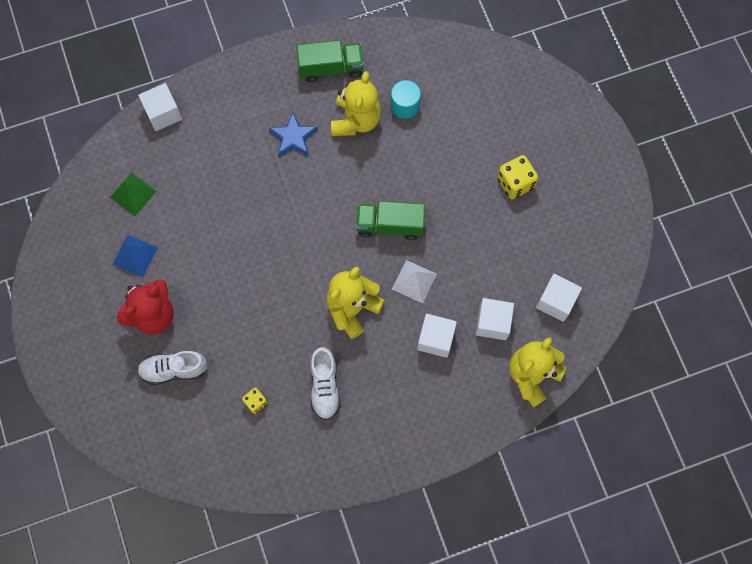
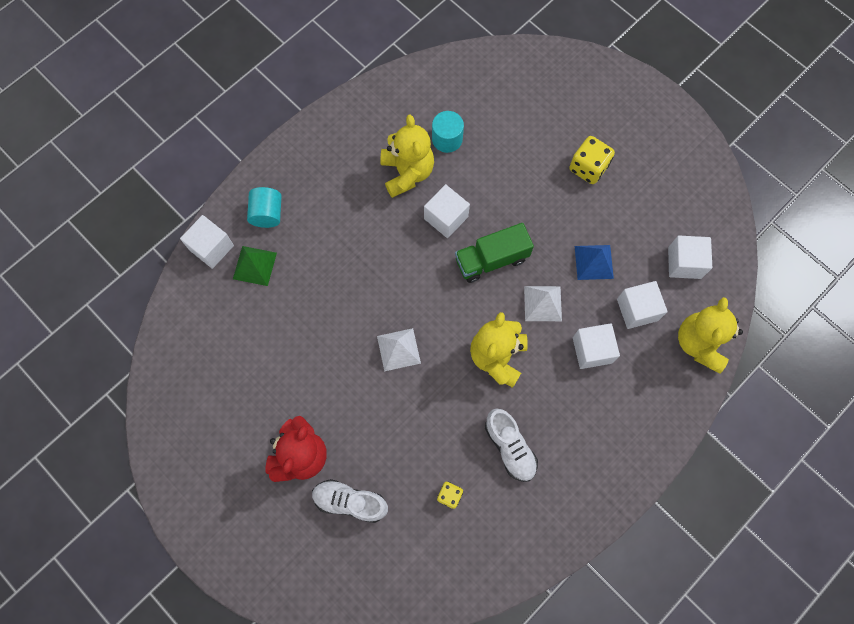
camera: 25 degrees left, 0 degrees up
green pyramid [110,173,157,216] -> green pyramid moved to [233,246,277,286]
blue pyramid [112,235,158,277] -> blue pyramid moved to [575,245,614,280]
white shoe [137,351,207,385] -> white shoe turned 45 degrees clockwise [312,479,388,523]
blue star [269,112,318,157] -> none
green truck [296,40,364,82] -> none
none -> turquoise cylinder [247,187,282,228]
none -> white pyramid [377,328,421,371]
none -> white cube [424,184,470,238]

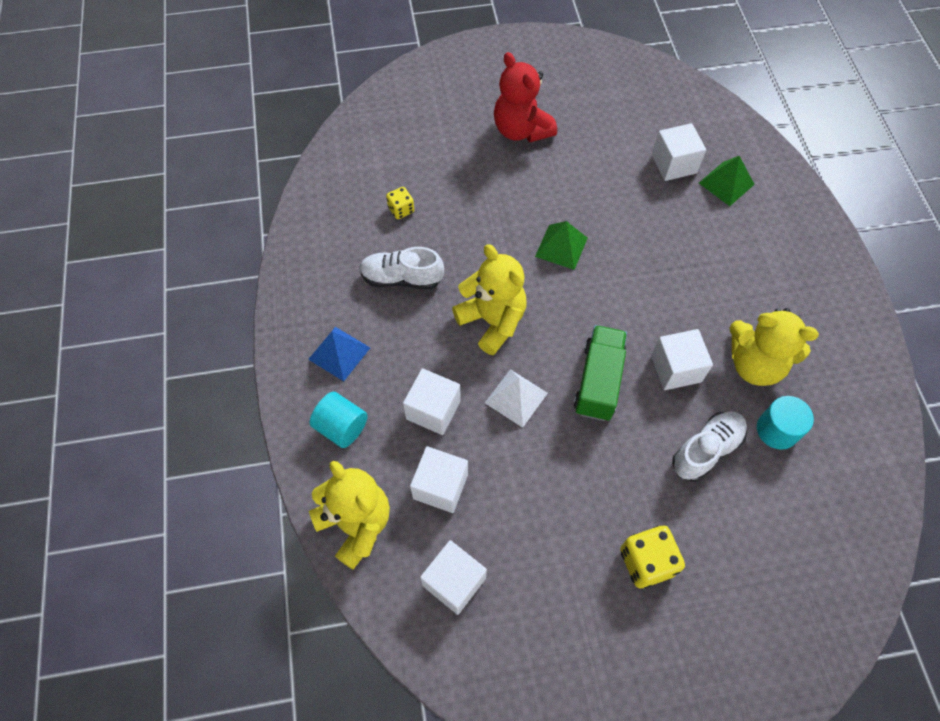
camera: 125 degrees right, 10 degrees down
white cube [180,215,234,269] -> white cube moved to [652,123,706,181]
turquoise cylinder [247,187,282,228] -> turquoise cylinder moved to [310,392,368,448]
white shoe [312,479,388,523] -> white shoe moved to [672,411,747,482]
white pyramid [377,328,421,371] -> green pyramid [535,221,588,270]
blue pyramid [575,245,614,280] -> blue pyramid moved to [308,327,370,381]

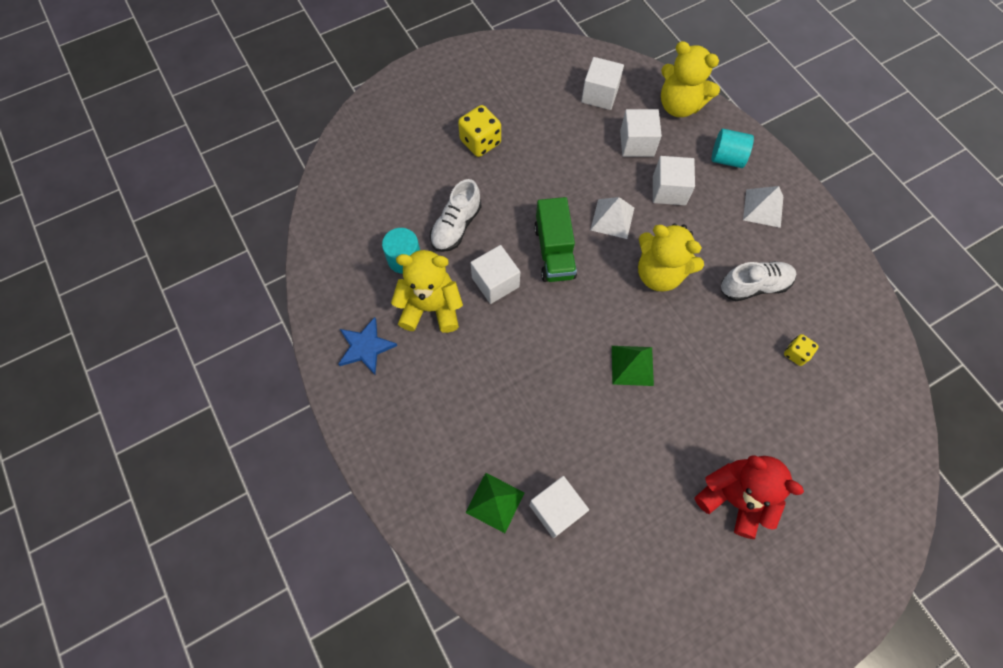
camera: 160 degrees right, 5 degrees up
blue pyramid [308,327,370,381] -> white pyramid [743,186,783,228]
none -> blue star [338,317,397,375]

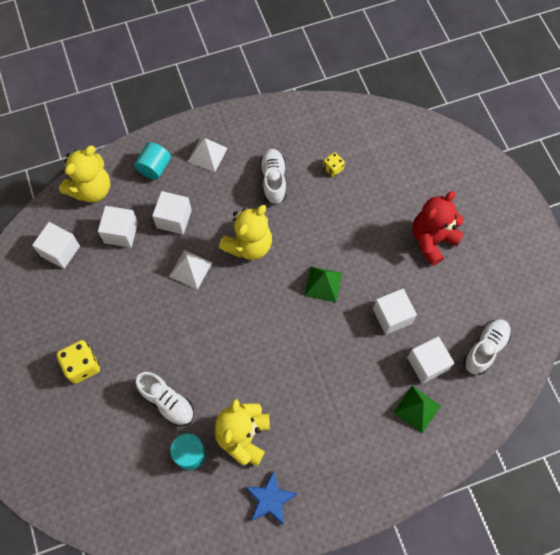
camera: 80 degrees left, 0 degrees up
white cube [470,245,520,304] -> white cube moved to [373,289,417,335]
green truck [534,197,577,282] -> none
none -> white shoe [463,319,511,375]

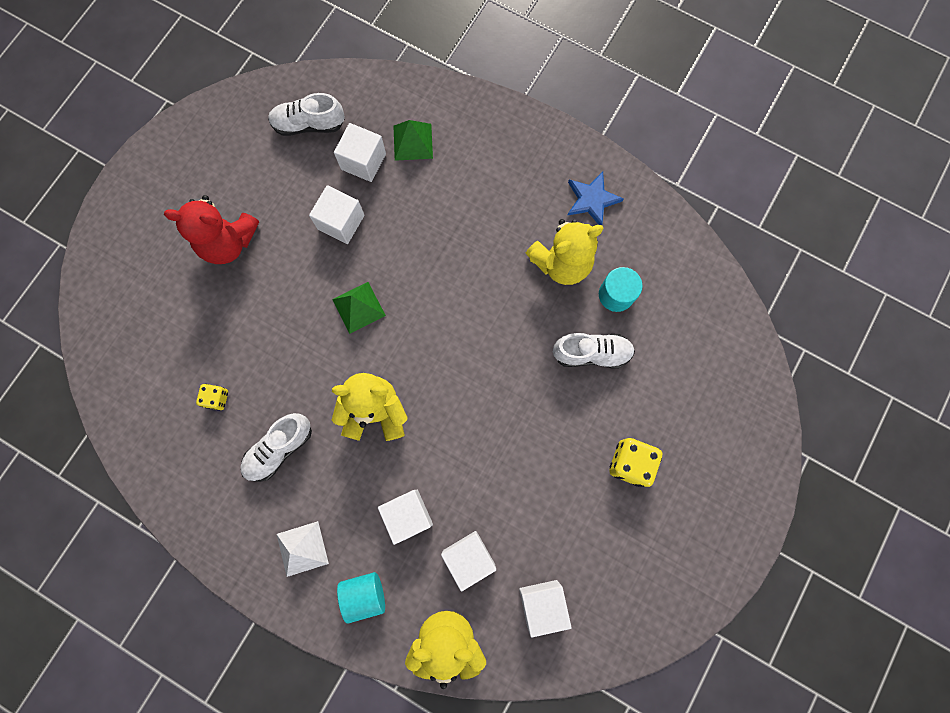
camera: 130 degrees left, 10 degrees up
white shoe [135,372,194,427] -> white shoe turned 90 degrees clockwise [553,333,635,368]
white pyramid [169,250,212,290] -> none

